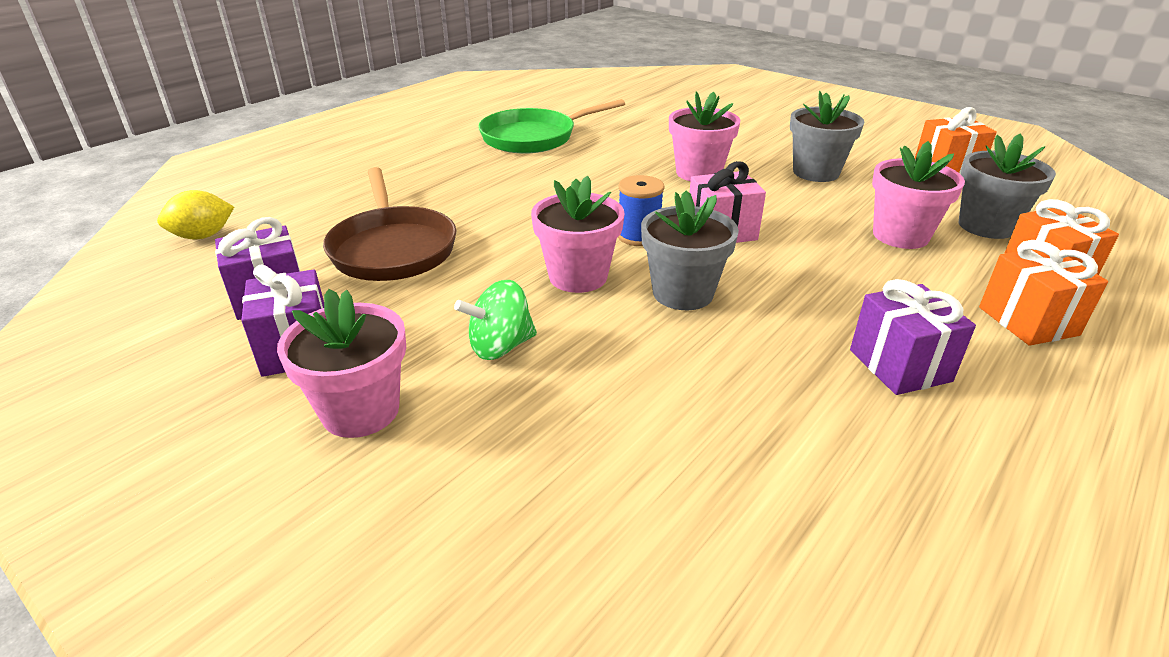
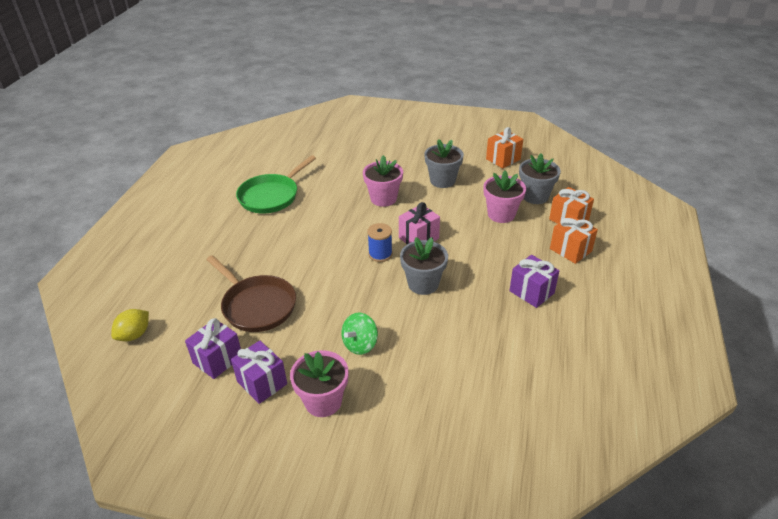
camera: 25 degrees left, 5 degrees up
pink flower pot [531,176,624,293] -> none

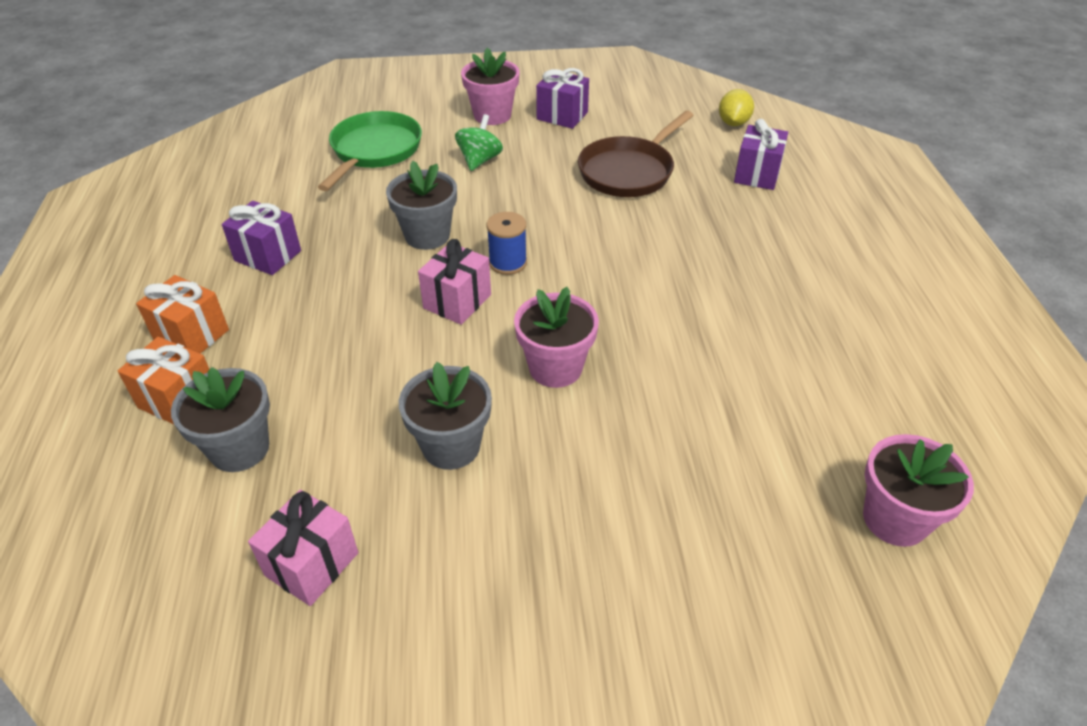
camera: 160 degrees right, 5 degrees up
purple gift [185,318,241,379] -> purple gift moved to [734,119,788,190]
brown pan [206,255,296,332] -> brown pan turned 75 degrees counterclockwise [578,111,694,197]
green pan [236,155,316,213] -> green pan moved to [318,111,422,191]
pink flower pot [484,171,526,223] -> pink flower pot moved to [863,434,974,547]
orange gift [486,127,523,169] -> pink gift [248,490,358,606]

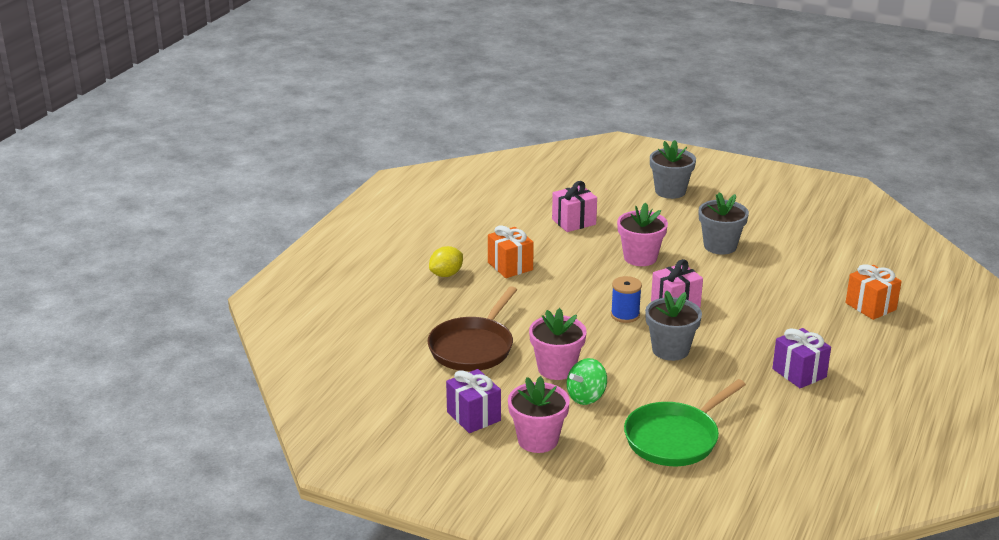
camera: 150 degrees left, 15 degrees down
orange gift [136,275,229,354] -> orange gift moved to [488,225,534,278]
grey flower pot [171,367,270,472] -> grey flower pot moved to [650,140,696,199]
pink gift [248,490,358,606] -> pink gift moved to [552,181,597,232]
brown pan [578,111,694,197] -> brown pan turned 135 degrees clockwise [427,286,517,371]
yellow lemon [719,89,754,126] -> yellow lemon moved to [429,246,463,277]
purple gift [734,119,788,190] -> none
pink flower pot [863,434,974,547] -> pink flower pot moved to [529,308,587,380]

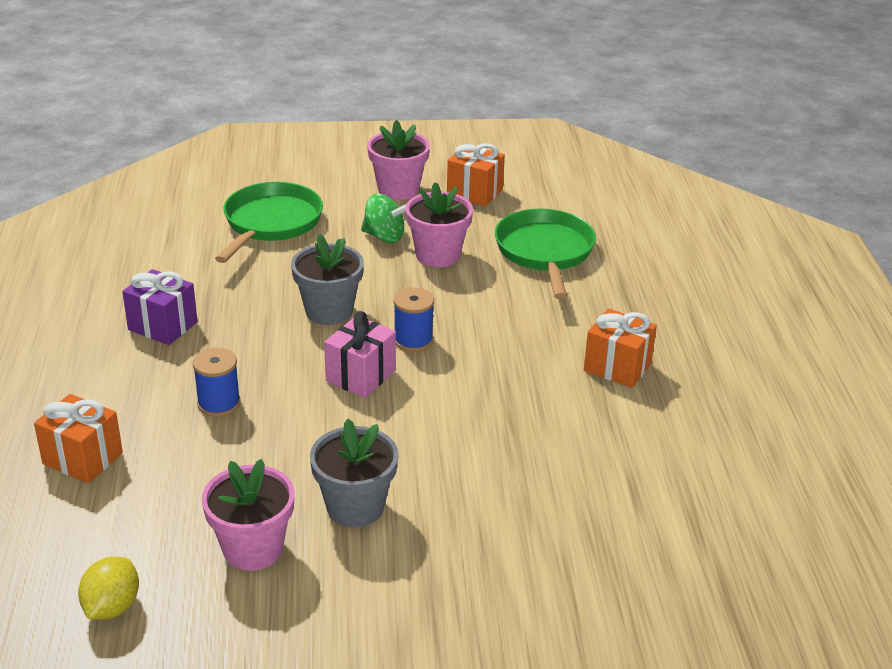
camera: 150 degrees right, 5 degrees up
brown pan [427,286,517,371] -> green pan [495,209,596,299]
yellow lemon [429,246,463,277] -> yellow lemon moved to [78,556,139,620]
purple gift [446,369,501,433] -> orange gift [447,144,505,206]
pink gift [552,181,597,232] -> none
green spinning top [567,358,607,405] -> green spinning top turned 90 degrees clockwise [361,194,406,243]
pink flower pot [617,203,668,266] -> pink flower pot moved to [202,459,294,571]
grey flower pot [650,140,696,199] -> none
none -> blue spool [193,348,241,417]

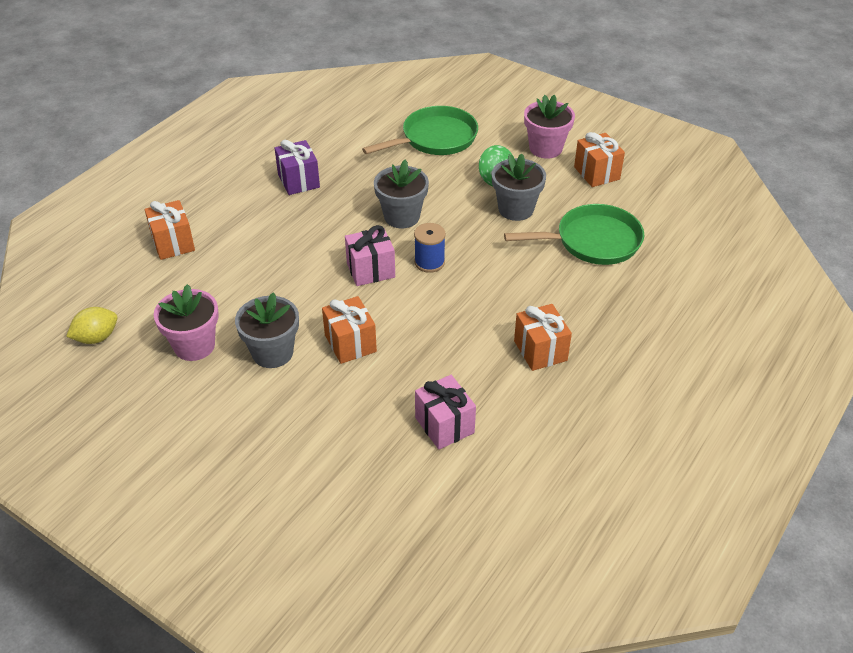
camera: 40 degrees right, 10 degrees up
blue spool [193,348,241,417] -> none
pink flower pot [405,182,473,267] -> grey flower pot [492,154,546,221]
green pan [495,209,596,299] -> green pan turned 45 degrees clockwise [504,204,644,265]
none -> orange gift [322,296,377,364]
none -> pink gift [415,375,476,450]

